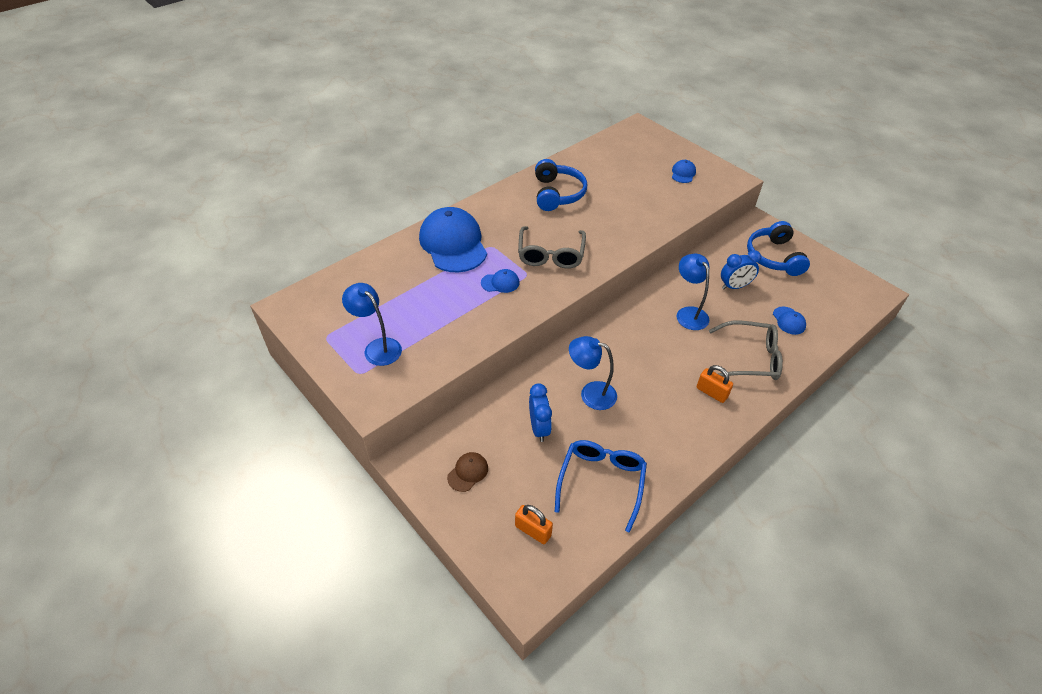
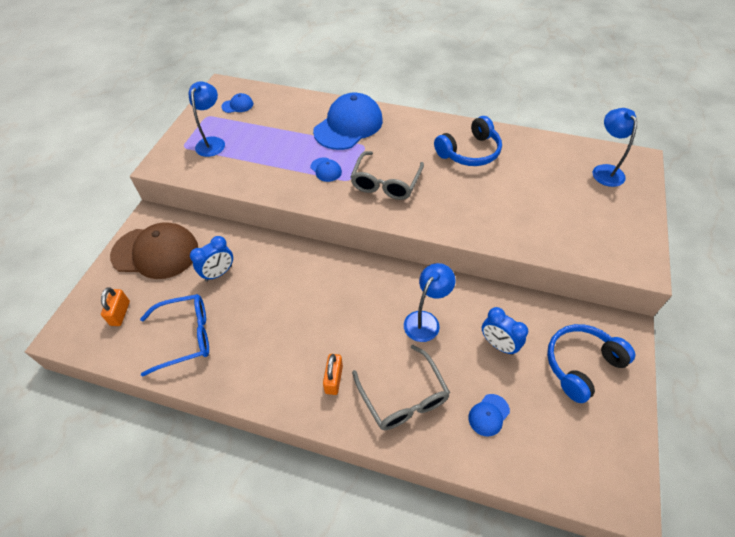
camera: 60 degrees right, 5 degrees up
brown cap [447,452,488,492] -> brown cap [110,222,198,279], size x2.34
grey glasses [518,226,586,269] -> grey glasses turned 45 degrees counterclockwise [351,151,424,200]
blue lamp [569,336,617,410] -> blue lamp moved to [593,108,637,187]
blue cap [672,160,696,183] -> blue cap moved to [221,93,253,113]

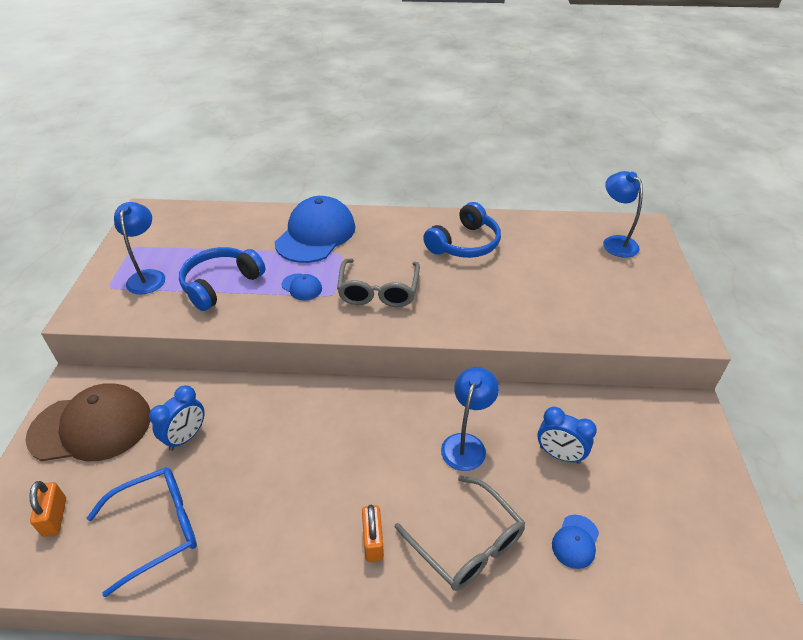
camera: 15 degrees left, 10 degrees down
blue cap [221,93,253,113] -> none
blue headphones [547,324,635,403] -> blue headphones moved to [179,247,265,311]

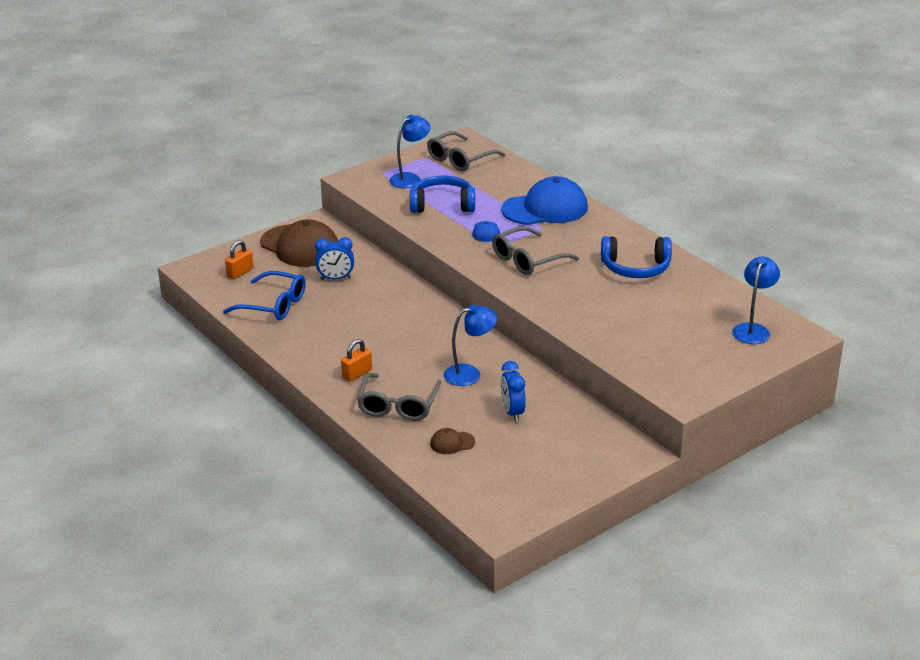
camera: 50 degrees right, 10 degrees down
blue cap [552,515,599,569] -> brown cap [430,428,475,454]
none -> grey glasses [427,131,505,171]

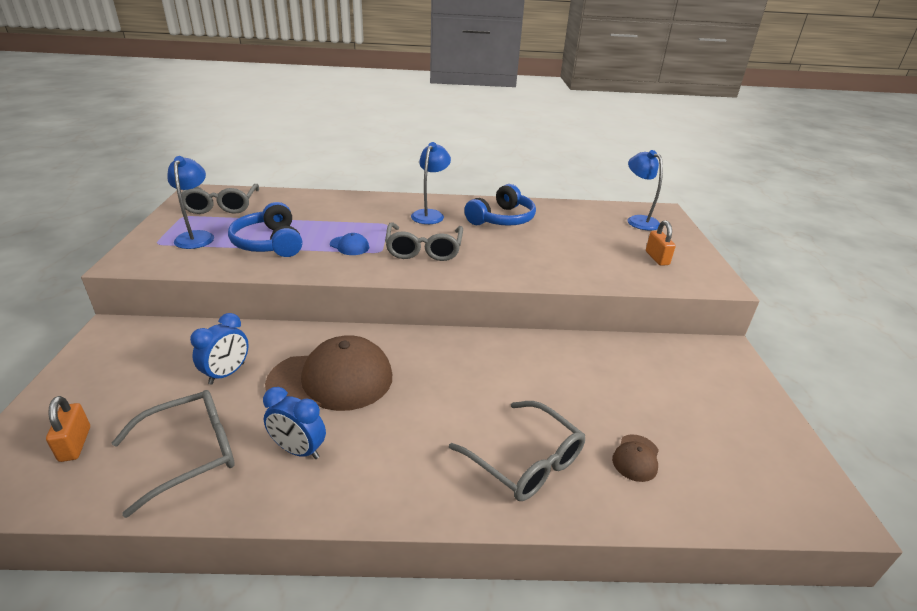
camera: 55 degrees left, 0 degrees up
blue glasses [223,271,306,320] -> grey glasses [112,390,235,518]
brown cap [260,219,338,267] -> brown cap moved to [265,335,392,411]
orange padlock [341,339,372,382] -> orange padlock moved to [646,220,676,266]
blue headphones [410,175,475,213] -> blue headphones turned 60 degrees counterclockwise [228,202,302,257]
blue lamp [444,305,497,386] -> blue lamp moved to [411,142,451,224]
blue cap [501,176,588,225] -> none
blue clock [501,361,526,422] -> blue clock moved to [263,387,326,459]

